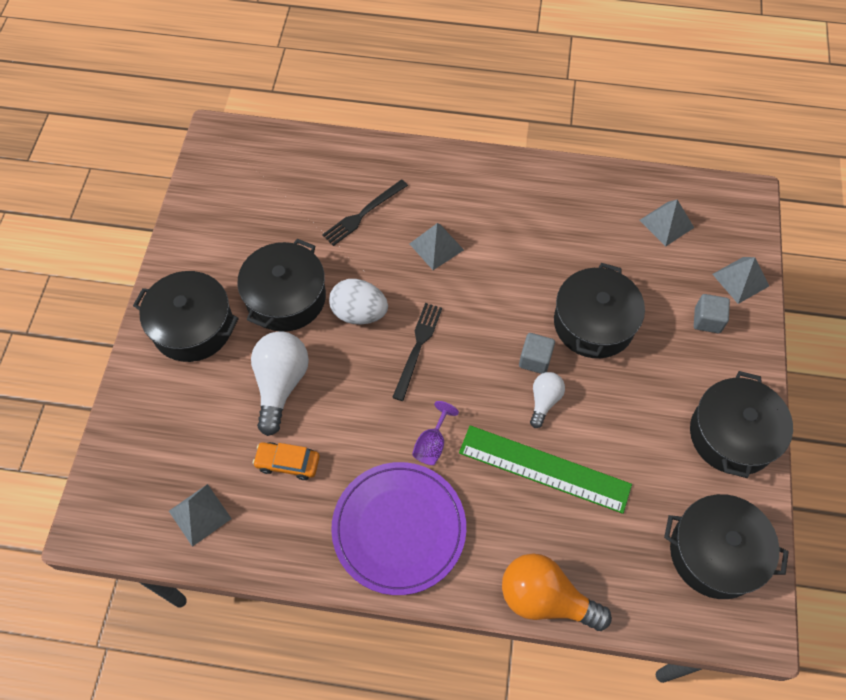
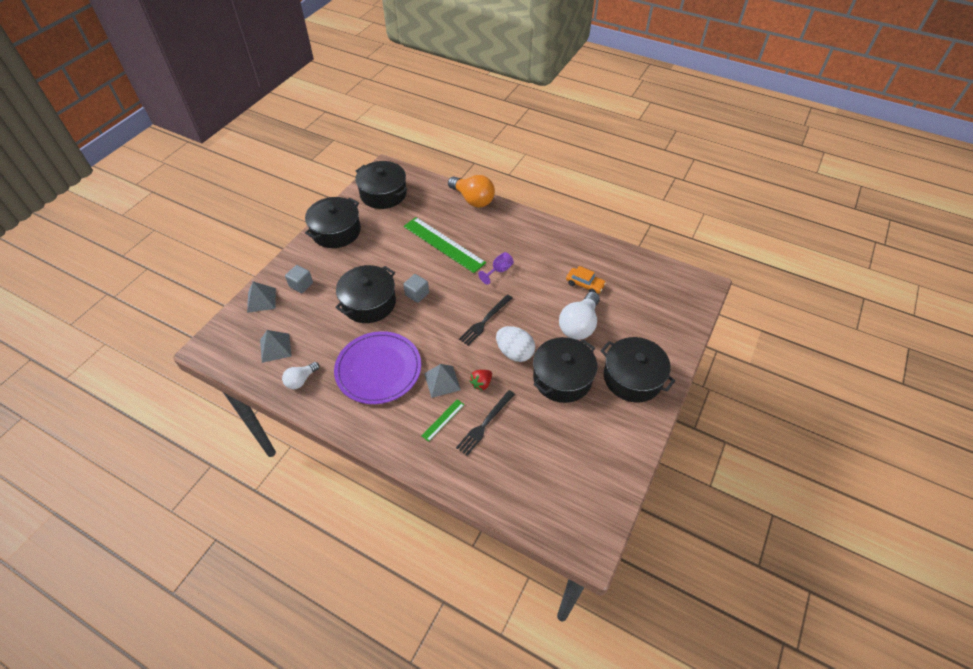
camera: 160 degrees left, 10 degrees down
grey pyramid [169,484,232,547] -> none
black fork [322,179,408,246] -> black fork turned 150 degrees clockwise [456,390,515,456]
purple plate [331,462,466,595] -> purple plate moved to [334,331,421,404]
white light bulb [530,372,565,428] -> white light bulb moved to [282,362,319,389]
none -> green ruler [421,399,465,442]
none -> red strawberry [470,370,492,391]

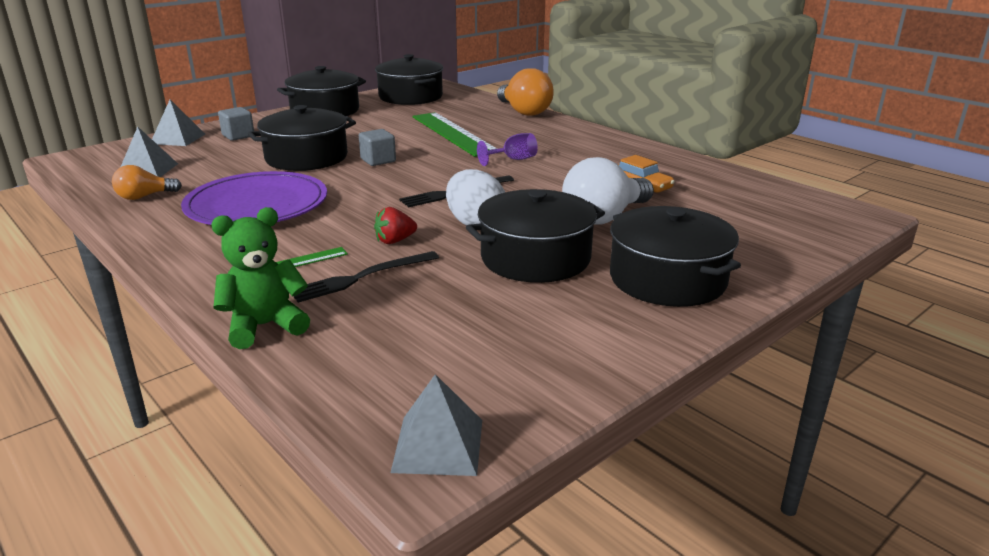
camera: 20 degrees right, 25 degrees down
white light bulb [282,362,319,389] -> orange light bulb [112,165,182,200]
grey pyramid [424,364,461,398] -> grey pyramid moved to [391,374,482,476]
none -> green teddy bear [211,207,310,349]

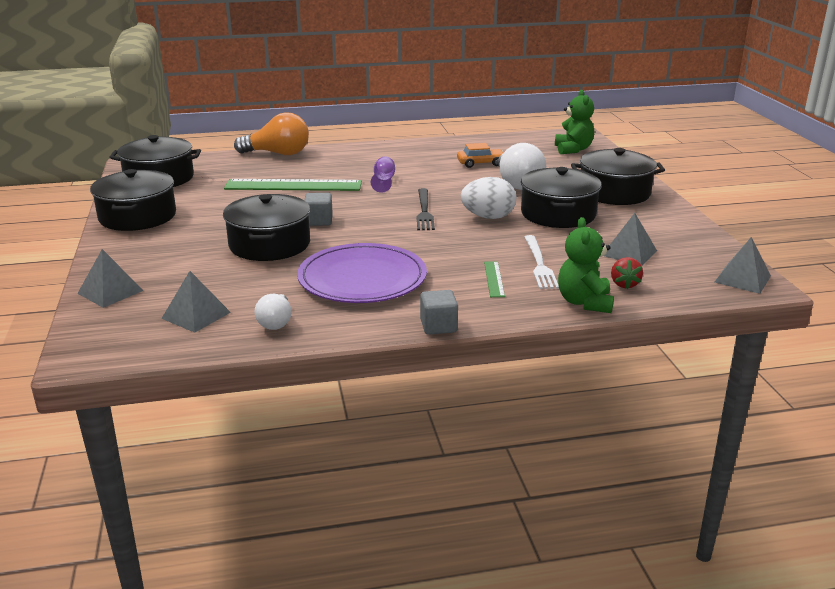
camera: 60 degrees left, 0 degrees up
orange light bulb [112,165,182,200] -> white light bulb [255,294,292,330]
grey cube [218,107,254,141] -> grey cube moved to [420,290,458,335]
black fork [294,251,439,303] -> white fork [524,235,559,289]
red strawberry [374,207,417,244] -> red strawberry moved to [611,257,643,289]
none -> green teddy bear [555,90,594,154]
none -> grey pyramid [604,213,657,266]

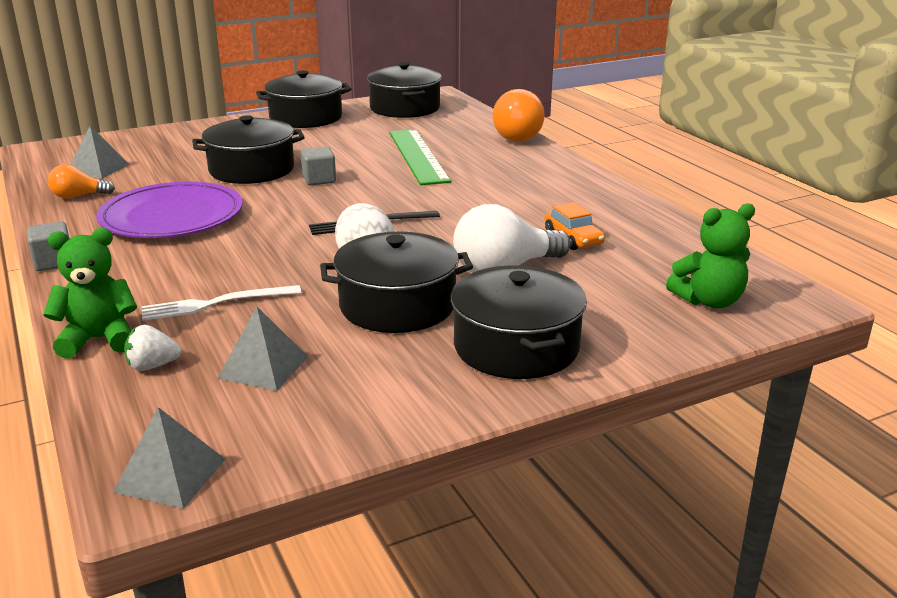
camera: 75 degrees right, 0 degrees up
grey pyramid [77,249,143,308] -> none
white light bulb [255,294,292,330] -> orange light bulb [48,164,115,199]
purple goblet [371,157,395,193] -> none
green ruler [484,261,505,297] -> none
red strawberry [611,257,643,289] -> white strawberry [124,325,181,371]

